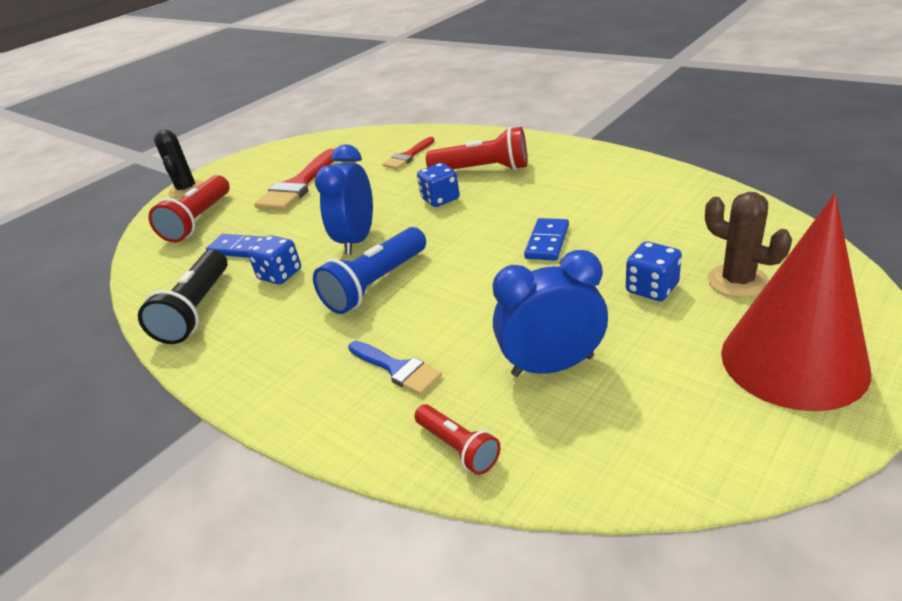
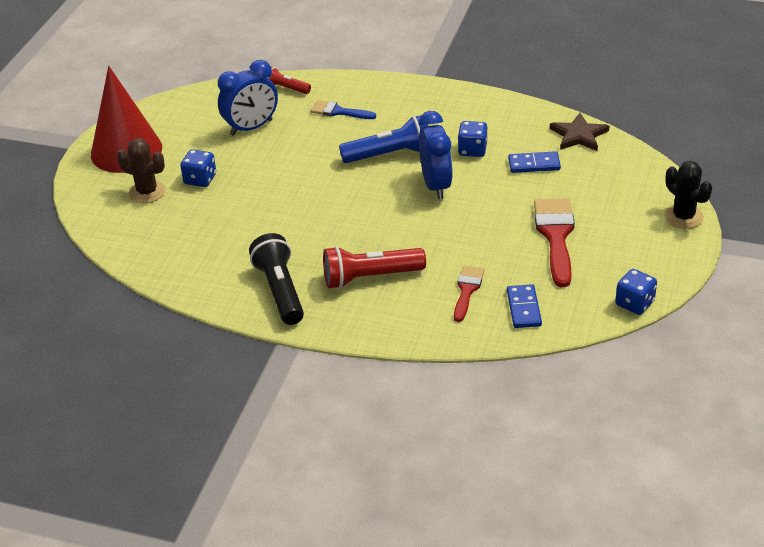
camera: 155 degrees right, 5 degrees up
black flashlight [138,250,228,344] -> black flashlight moved to [249,233,304,325]
red flashlight [148,175,230,243] -> none
blue flashlight [313,227,426,314] -> blue flashlight turned 60 degrees clockwise [339,115,428,163]
blue dice [417,163,459,207] -> blue dice moved to [615,269,657,315]
blue domino [524,218,569,261] -> blue domino moved to [507,284,542,328]
none -> brown star [550,113,609,151]

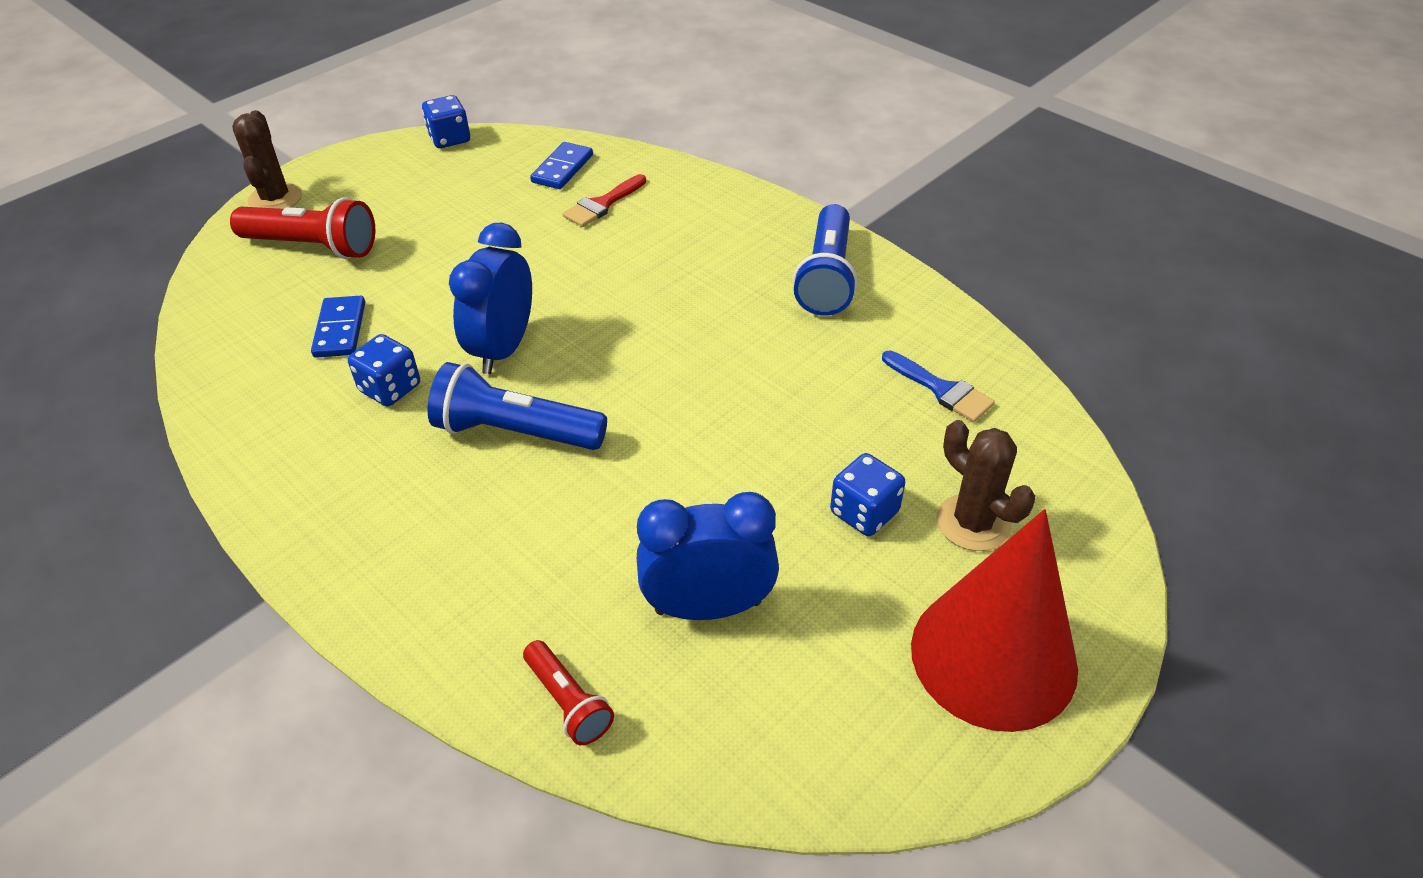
camera: 155 degrees left, 5 degrees up
black flashlight [249,233,304,325] -> blue flashlight [793,204,858,316]
blue brush [311,100,376,119] -> blue brush moved to [882,350,995,422]
red flashlight [323,246,426,289] -> red flashlight moved to [230,198,375,259]
blue domino [508,151,561,173] -> blue domino turned 60 degrees clockwise [311,296,365,358]
red brush [534,198,575,287] -> none
brown star [550,113,609,151] -> none
black cactus [664,161,712,229] -> brown cactus [232,110,302,209]

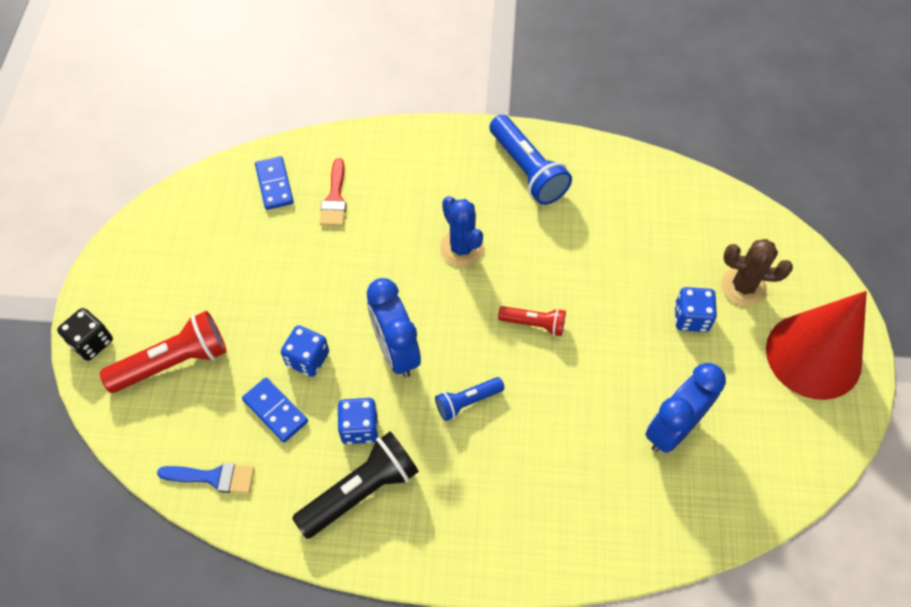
camera: 40 degrees left, 15 degrees up
brown cactus [232,110,302,209] -> black dice [57,308,113,361]
blue dice [422,95,470,148] -> blue dice moved to [281,325,329,377]
blue flashlight [427,362,607,450] -> blue flashlight [435,377,505,421], size x0.57
red flashlight [523,640,614,745] -> red flashlight moved to [498,306,566,336]
blue brush [882,350,995,422] -> blue brush moved to [157,463,255,494]
none -> black flashlight [292,432,419,539]
none -> blue cactus [440,196,484,267]

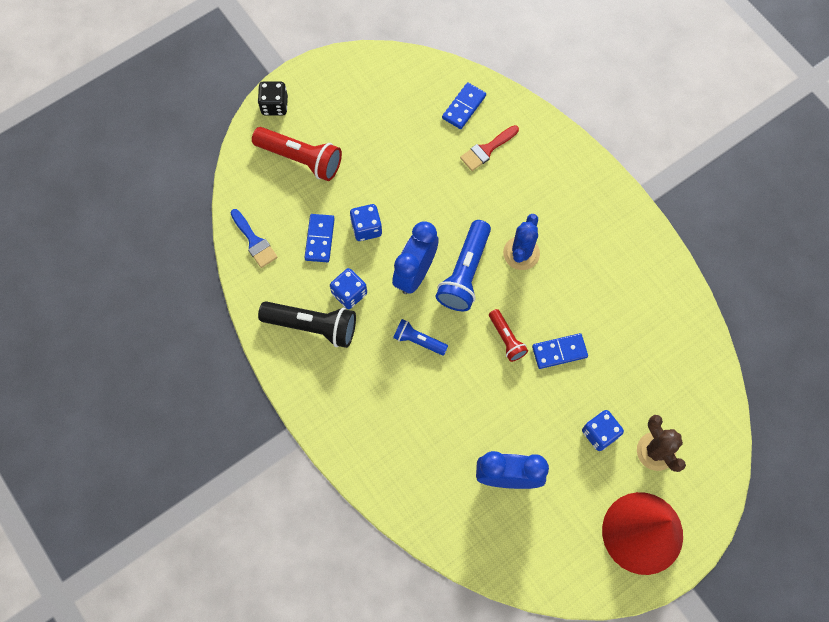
camera: 50 degrees right, 10 degrees up
blue flashlight [489,115,572,205] -> blue flashlight moved to [436,220,491,311]
none -> blue domino [532,333,588,369]

